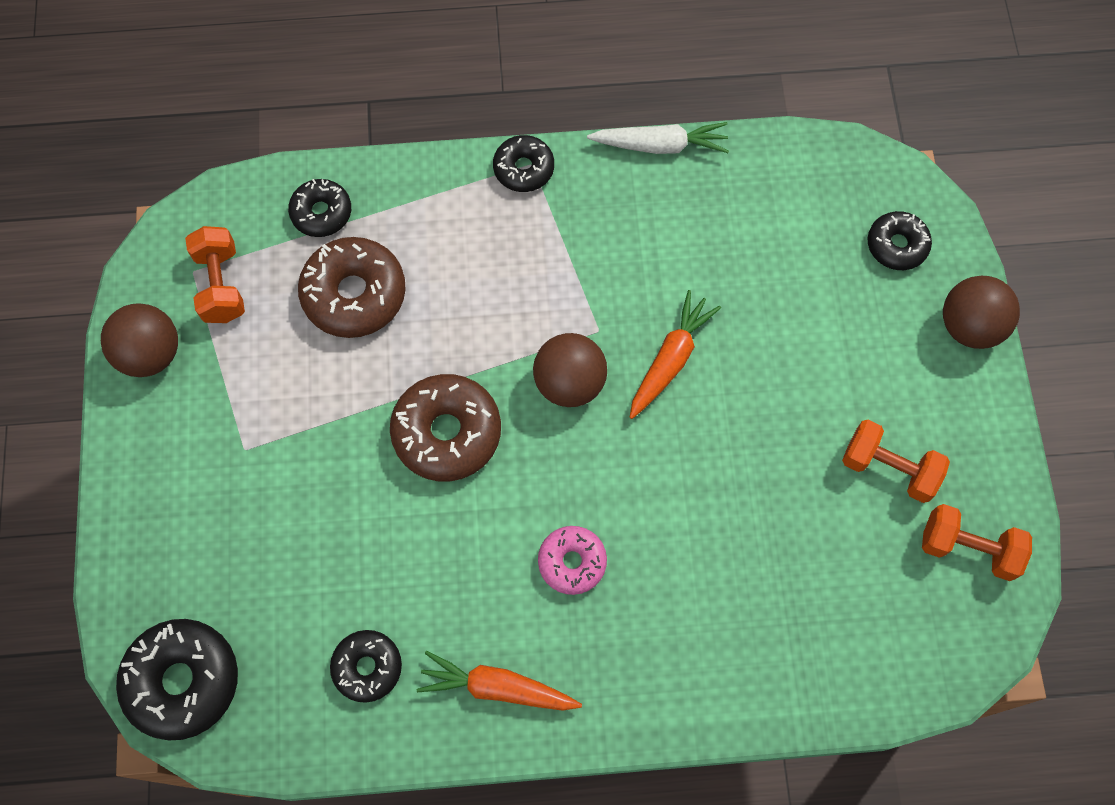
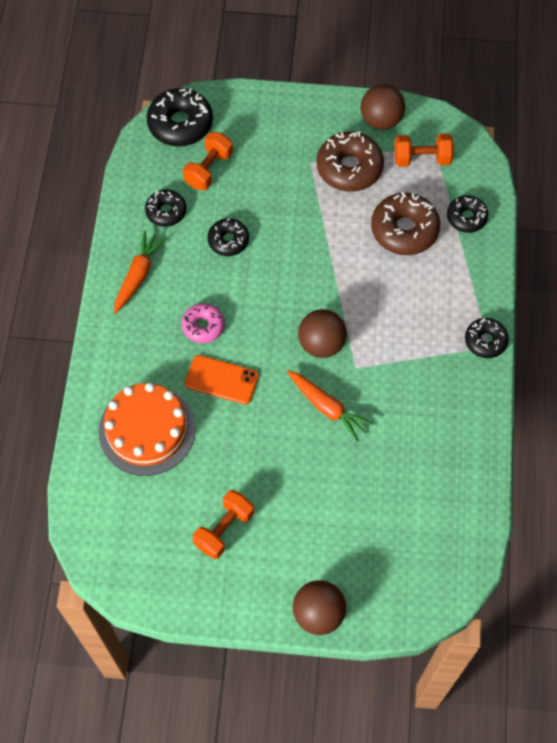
camera: 100 degrees right, 5 degrees down
brown donut [390,374,501,482] -> brown donut moved to [317,131,384,192]
white carrot [587,122,729,154] -> none
black donut [868,211,932,270] -> black donut moved to [208,218,249,256]
orange dumbbell [922,504,1032,581] -> orange dumbbell moved to [183,132,233,190]
none -> orange cake [98,383,195,476]
none -> orange phone [185,355,259,404]

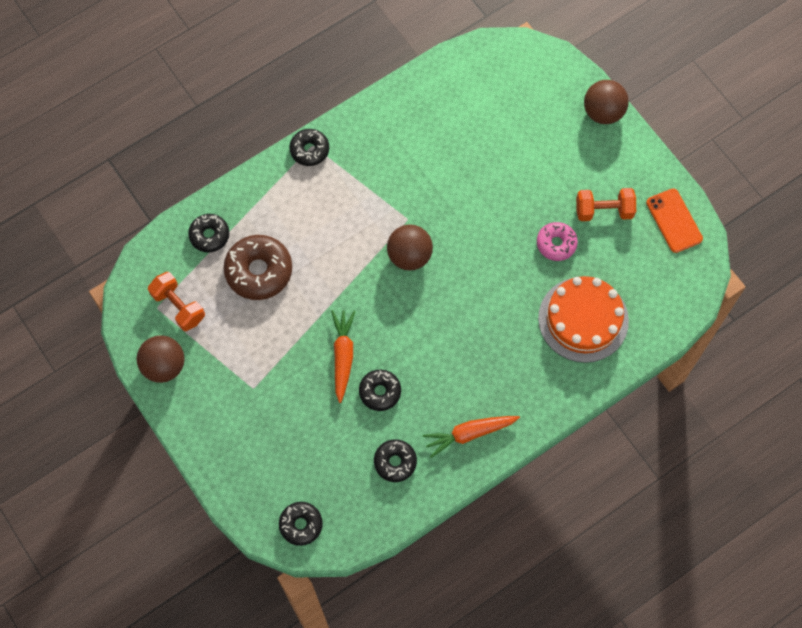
camera: 130 degrees left, 5 degrees up
black donut [147,88,213,146] -> black donut [279,502,323,546], size x0.60
pink donut [181,303,225,343] -> pink donut moved to [537,222,578,261]
orange dumbbell [183,132,233,190] -> none
orange phone [185,355,259,404] -> orange phone moved to [646,188,703,253]
orange carrot [287,370,373,442] -> orange carrot moved to [331,310,356,403]
brown donut [317,131,384,192] -> none

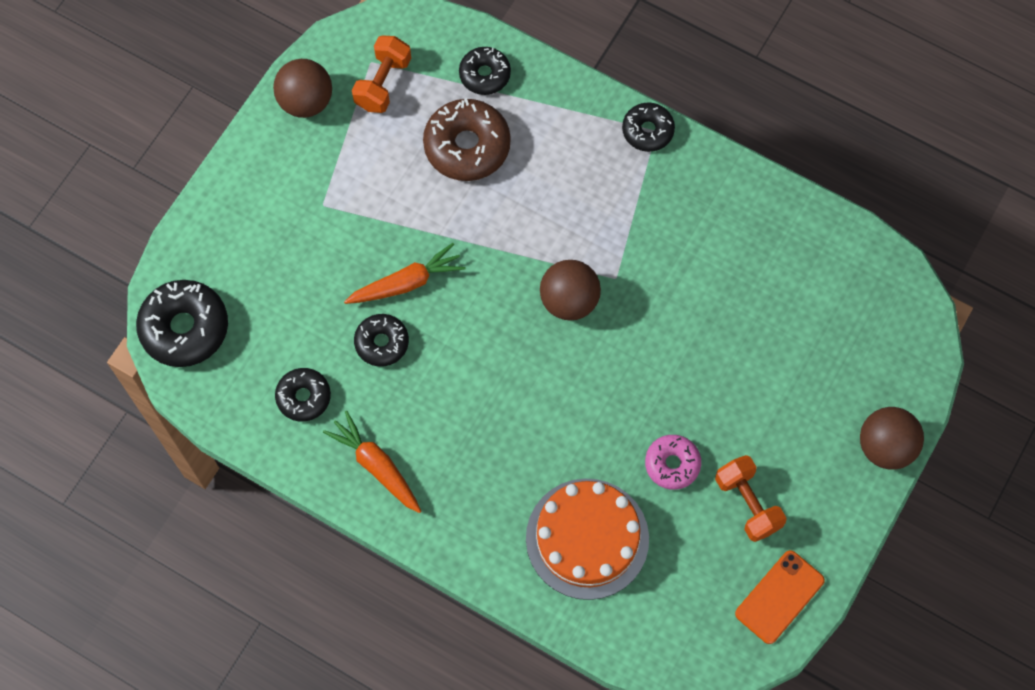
camera: 65 degrees right, 0 degrees up
black donut [279,502,323,546] -> black donut [136,280,228,367], size x1.66

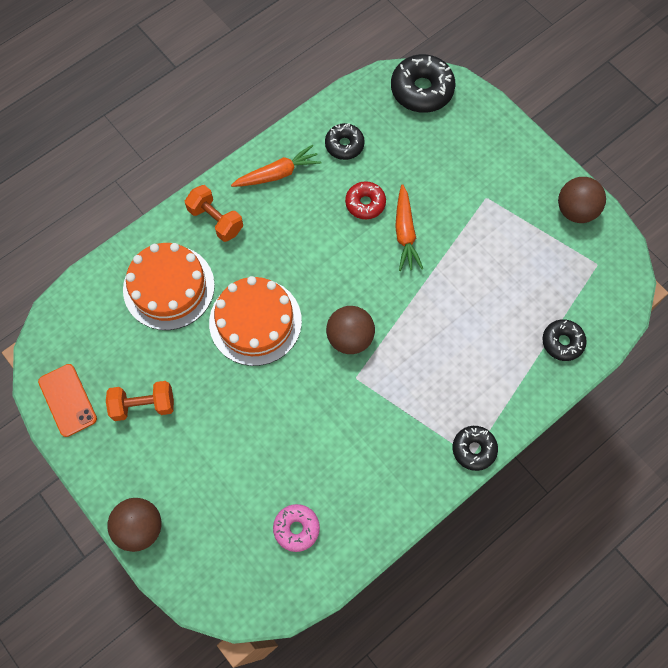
camera: 110 degrees right, 0 degrees up
orange dumbbell [352,35,411,113] -> orange dumbbell moved to [185,185,243,242]
black donut [354,314,409,367] -> red donut [345,181,386,219]
brown donut [423,98,511,181] -> none
pink donut [645,435,701,490] -> pink donut moved to [273,504,320,552]
none -> orange cake [209,276,302,366]

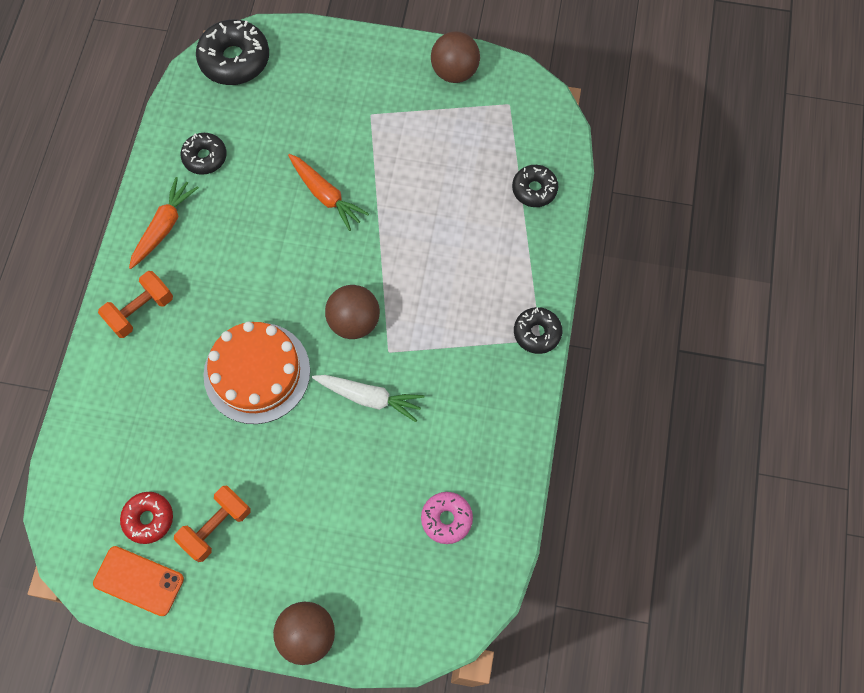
camera: 40 degrees left, 0 degrees up
orange cake [123,243,215,330] -> none
orange dumbbell [185,185,243,242] -> orange dumbbell turned 45 degrees counterclockwise [98,271,173,338]
red donut [345,181,386,219] -> red donut moved to [120,492,173,544]
none -> white carrot [312,375,425,422]

